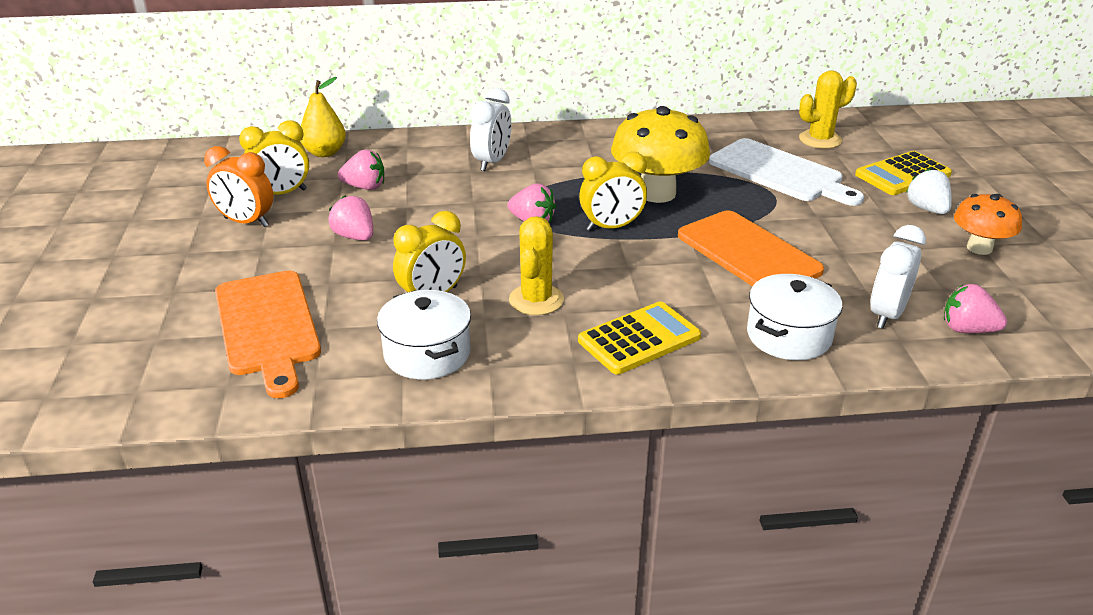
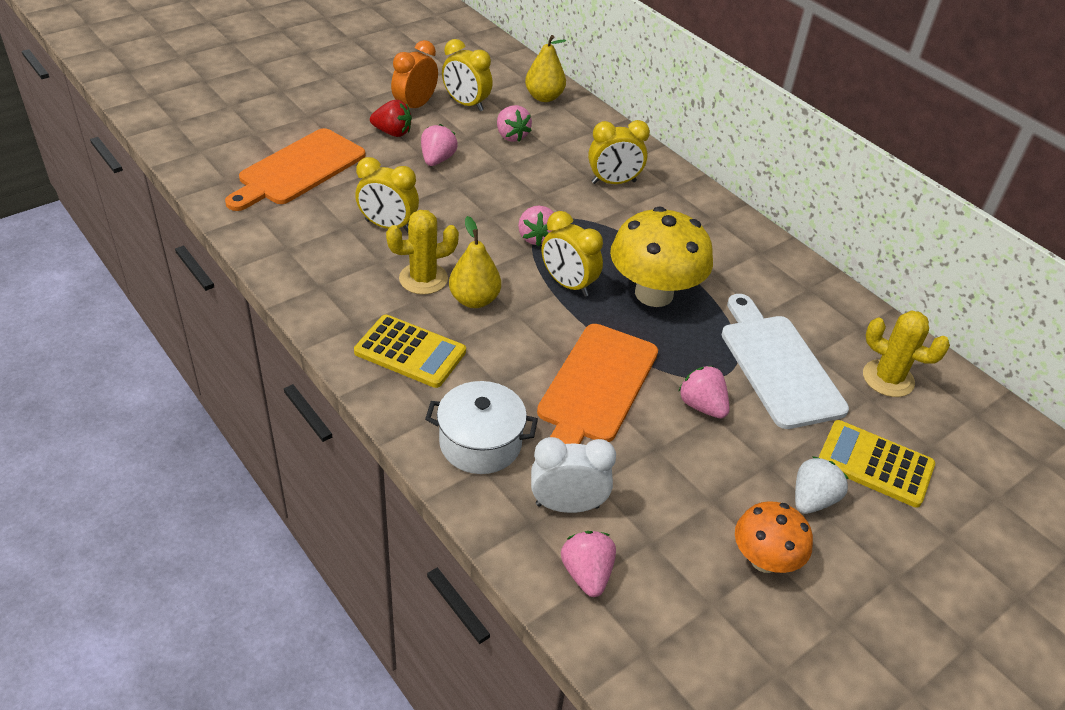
camera: 55 degrees right, 10 degrees up
orange clock [204,146,274,227] -> orange clock turned 45 degrees clockwise [391,40,438,108]
white pot [377,290,471,380] -> none
white clock [470,88,511,171] -> yellow clock [588,120,650,184]
white cutting board [709,138,864,206] -> white cutting board turned 150 degrees clockwise [722,294,849,429]
none -> red strawberry [370,100,412,137]
none -> yellow pear [449,216,501,308]
none -> pink strawberry [678,366,729,418]

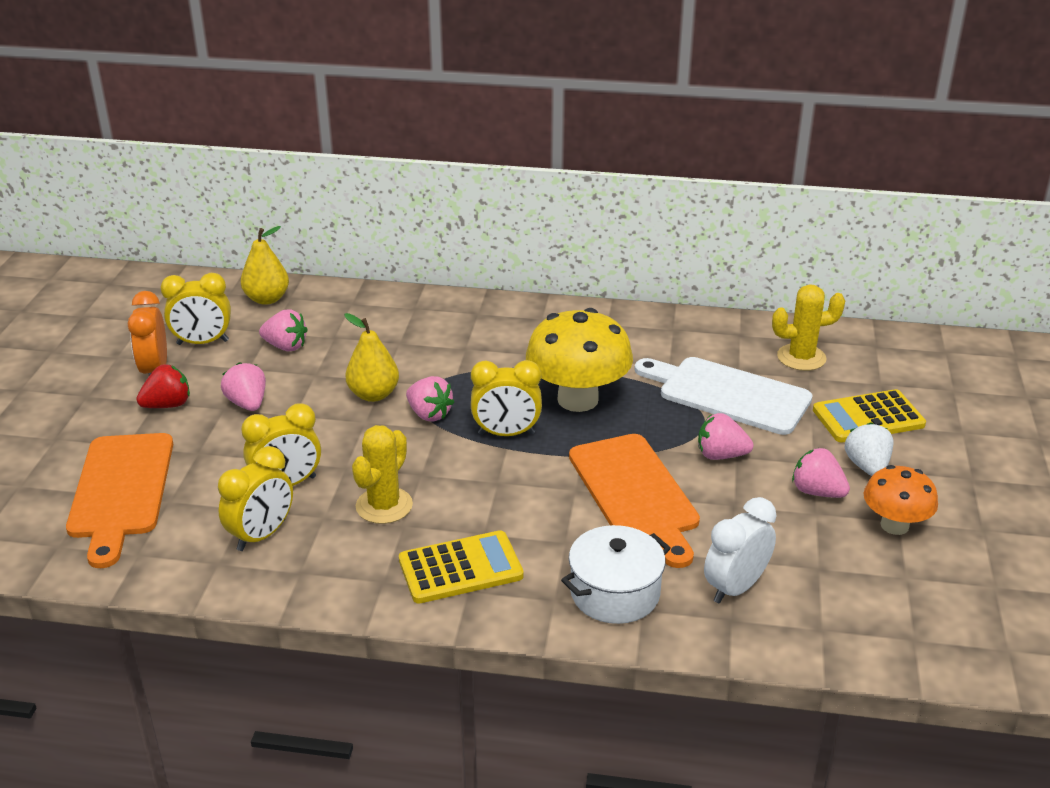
camera: 40 degrees left, 10 degrees down
yellow pear [449,216,501,308] -> yellow pear moved to [344,313,399,402]
pink strawberry [561,531,616,597] -> pink strawberry moved to [792,448,850,498]
yellow clock [588,120,650,184] -> yellow clock moved to [218,446,293,551]

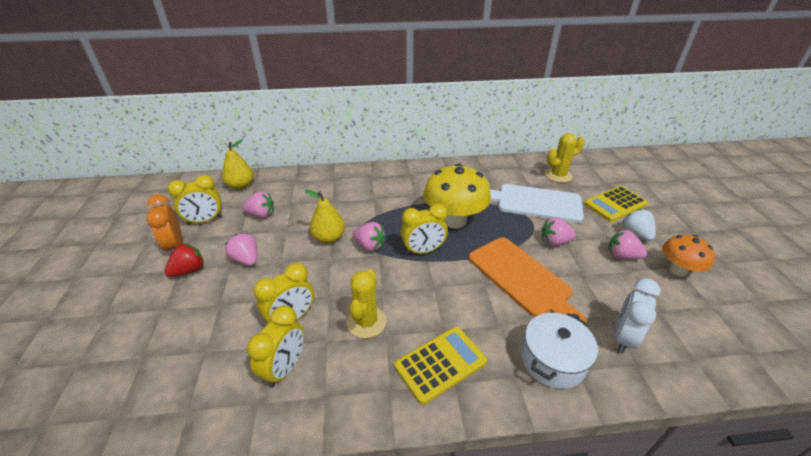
camera: 15 degrees left, 5 degrees up
orange cutting board [66,433,173,568] -> none

